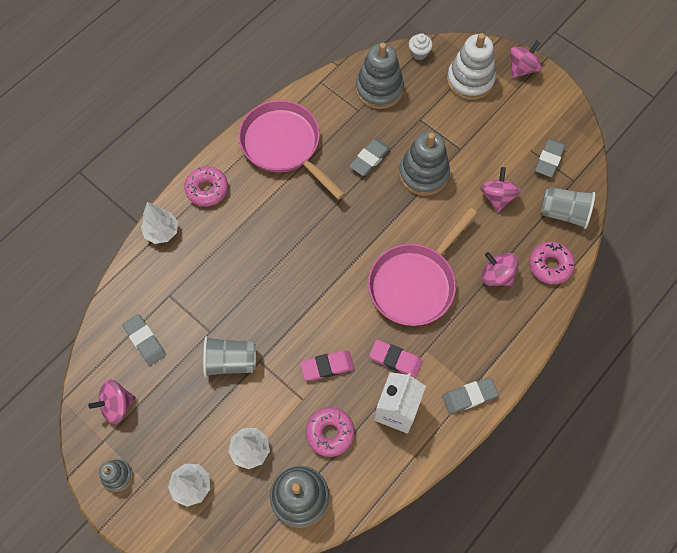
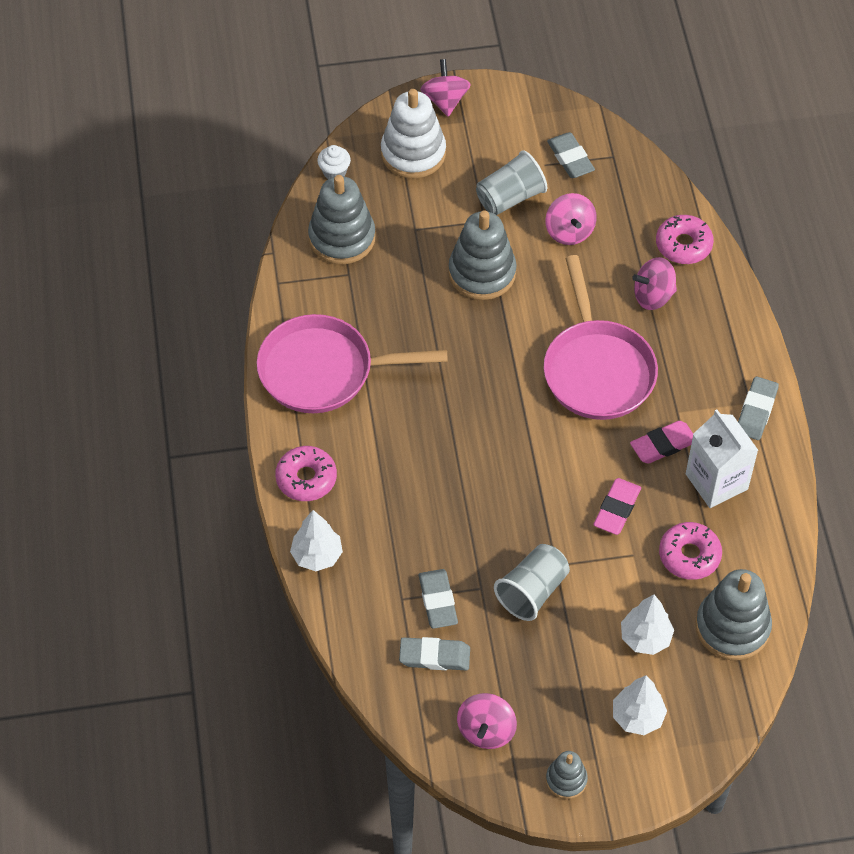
camera: 50 degrees left, 10 degrees down
grey eraser [349,139,390,176] -> grey eraser moved to [419,569,458,629]
pink spinning top [480,167,521,212] -> pink spinning top turned 150 degrees counterclockwise [545,193,597,245]
grey cup [540,187,596,229] -> grey cup moved to [476,150,547,215]

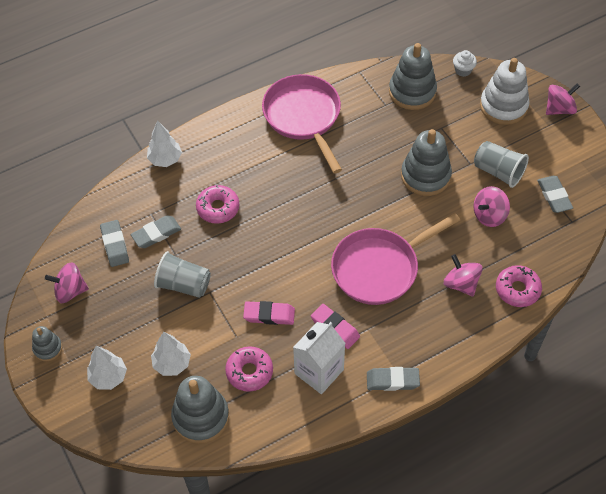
camera: 70 degrees right, 0 degrees up
pink donut [275,446,337,501] -> pink donut moved to [196,185,239,224]
grey eraser [547,132,595,178] -> grey eraser turned 60 degrees counterclockwise [537,176,573,213]

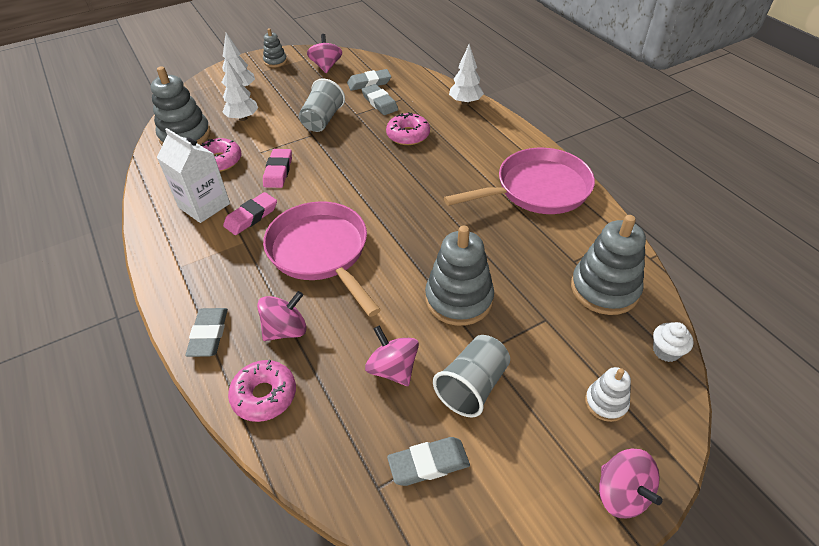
camera: 90 degrees right, 10 degrees down
grey eraser [367,367,420,391] -> grey eraser moved to [185,308,228,357]
white stacking toy [480,58,530,125] -> white stacking toy [585,367,631,422], size x0.53

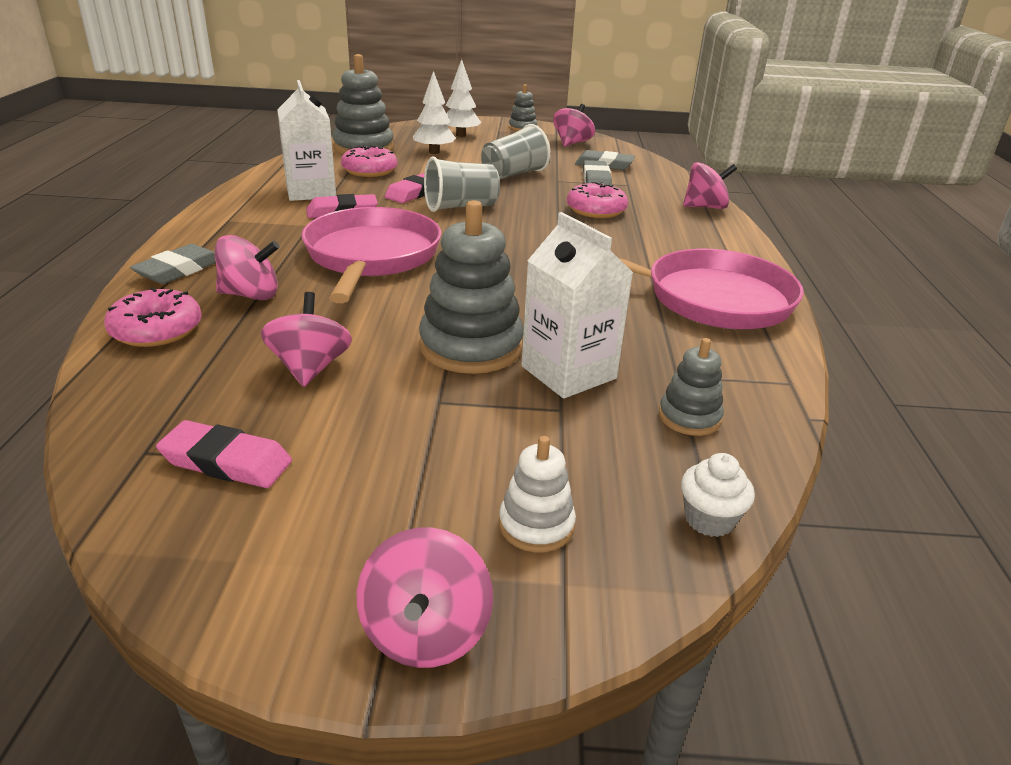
camera: 30 degrees right, 15 degrees down
grey eraser [387,437,470,486] -> pink eraser [156,420,292,488]
grey cup [433,335,510,418] -> grey cup moved to [424,156,500,212]
white tree [449,44,484,105] -> pink spinning top [683,162,737,209]
grey stacking toy [571,215,646,315] -> grey stacking toy [659,338,724,436], size x0.53
none -> white carton [521,212,633,399]

